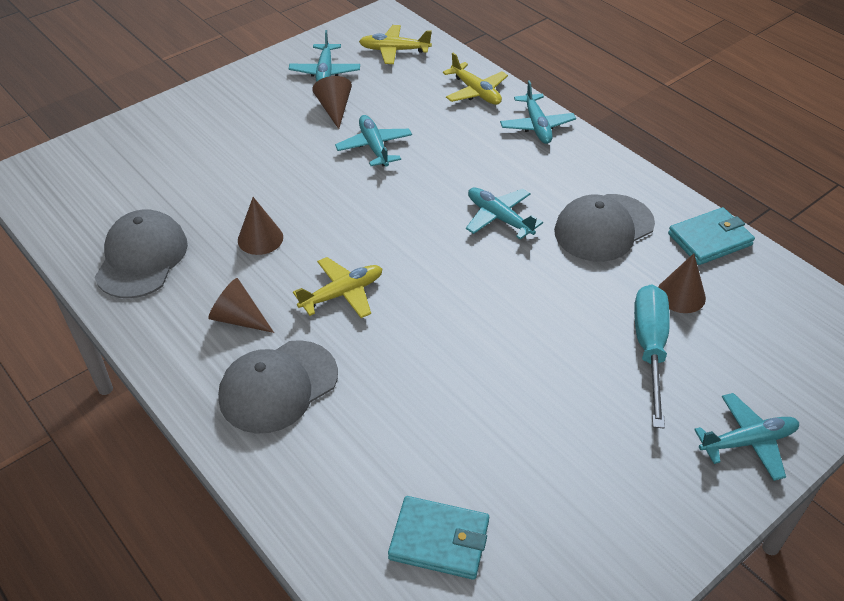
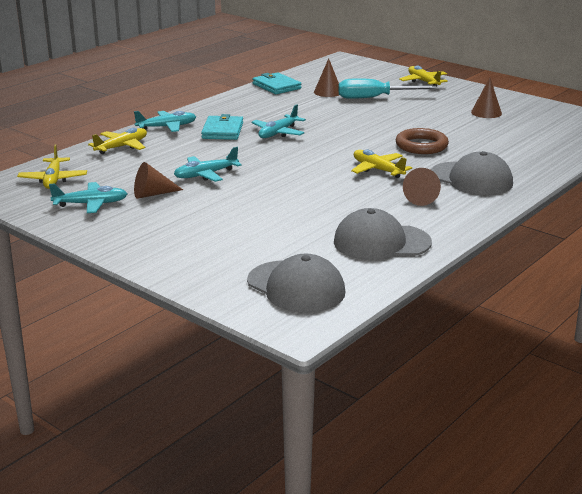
camera: 100 degrees left, 20 degrees down
brown cone [238,197,283,255] -> brown cone moved to [471,78,502,118]
turquoise wallet [388,496,489,580] -> turquoise wallet moved to [201,114,243,140]
grey cap [554,194,655,262] -> grey cap moved to [247,254,345,313]
turquoise plane [694,393,799,481] -> yellow plane [399,65,448,86]
none -> brown ring [396,128,449,154]

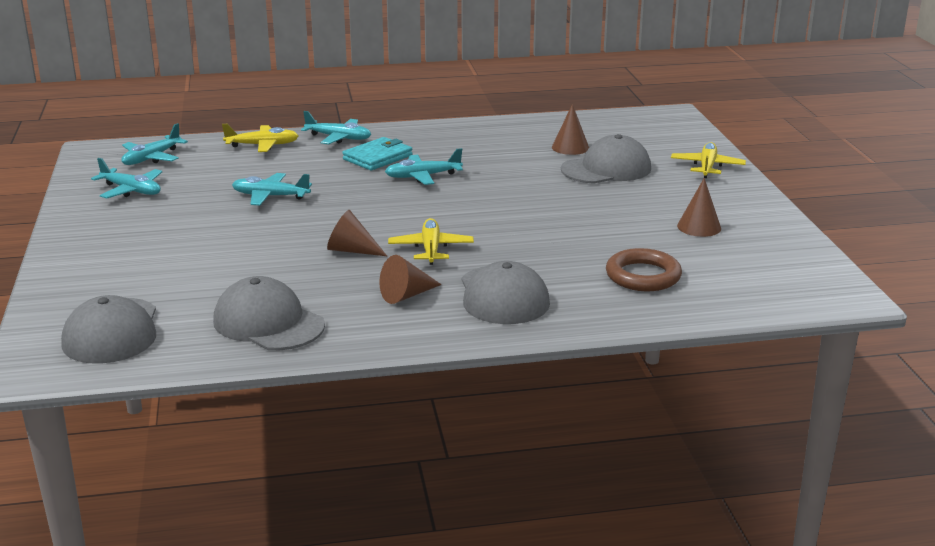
camera: 40 degrees right, 0 degrees up
yellow plane [17,144,87,189] -> turquoise plane [121,123,188,165]
brown cone [134,162,183,199] -> brown cone moved to [327,210,387,256]
turquoise wallet [252,72,301,94] -> none
turquoise screwdriver [338,78,437,99] -> grey cap [561,134,651,184]
brown ring [396,128,449,154] -> brown ring moved to [606,248,682,291]

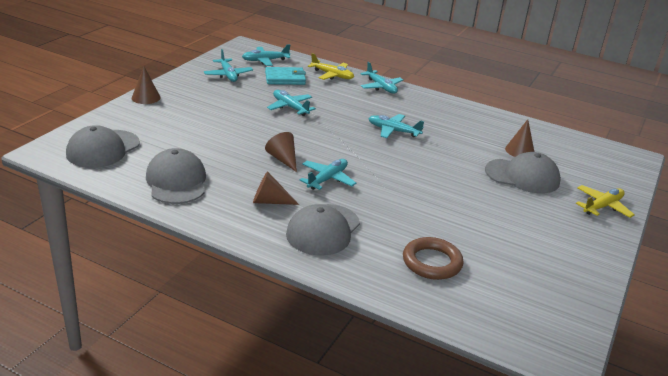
camera: 35 degrees right, 5 degrees up
turquoise wallet [342,137,413,170] -> turquoise wallet moved to [265,67,306,85]
yellow plane [388,218,474,265] -> turquoise plane [299,159,356,190]
brown cone [677,178,721,237] -> brown cone moved to [132,67,160,104]

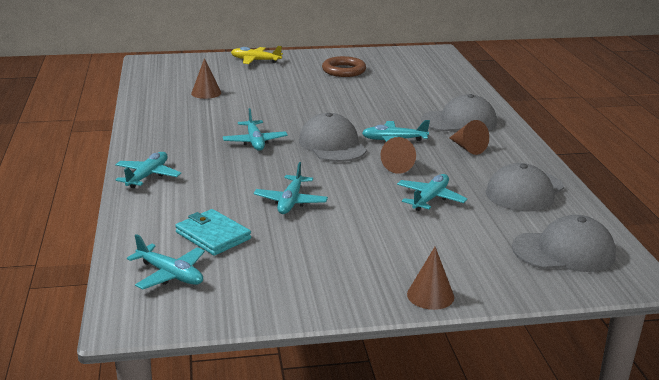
camera: 125 degrees left, 5 degrees down
turquoise plane [204,49,253,82] -> turquoise plane moved to [397,174,467,211]
yellow plane [308,53,354,80] -> none
brown ring [403,237,464,280] -> brown ring moved to [322,56,366,77]
grey cap [485,152,561,194] -> grey cap moved to [299,113,367,162]

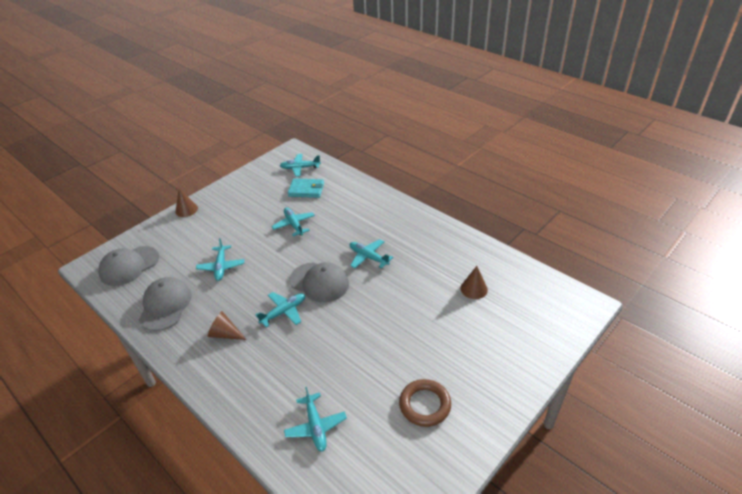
camera: 145 degrees right, 15 degrees up
turquoise plane [115,152,181,188] -> turquoise plane moved to [284,387,347,452]
yellow plane [231,46,283,64] -> none
brown cone [381,137,416,174] -> none
grey cap [421,94,497,131] -> none

